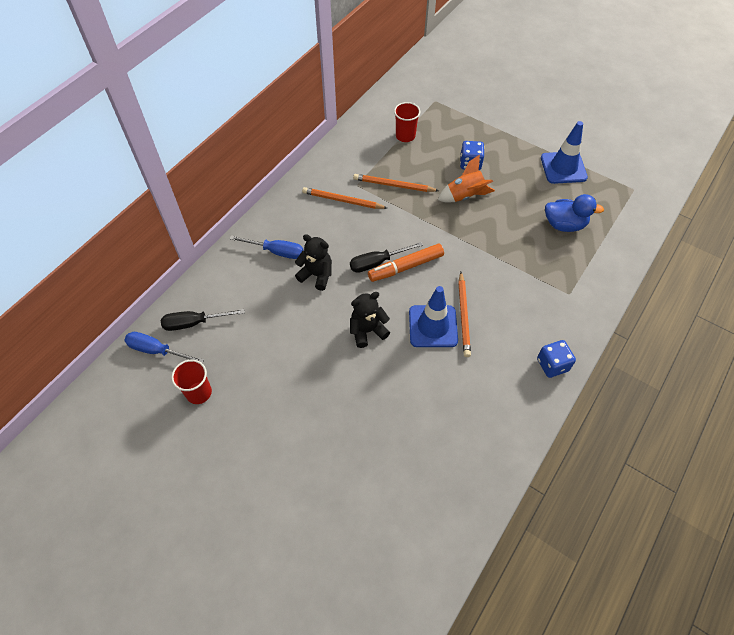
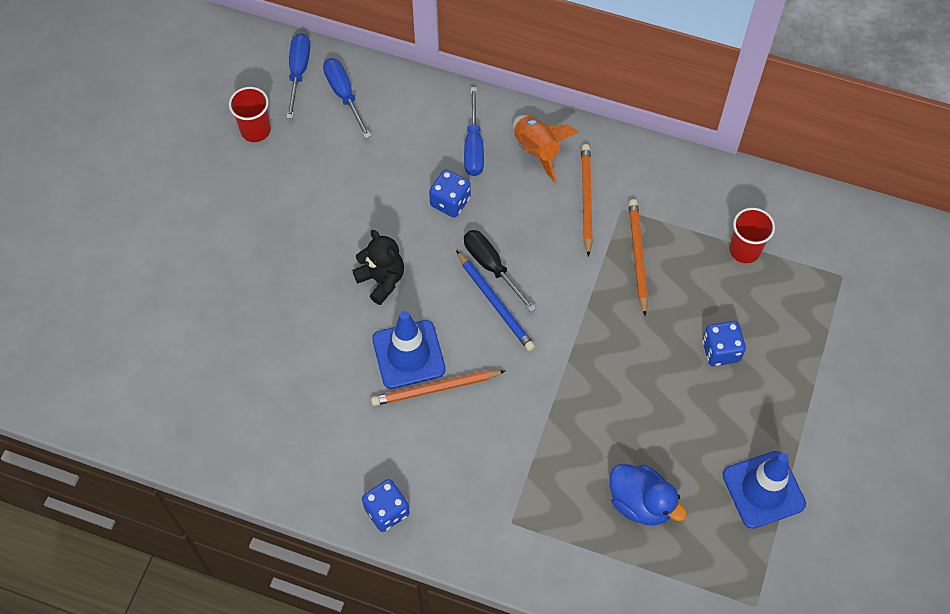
camera: 75 degrees right, 5 degrees up
black screwdriver [161,309,245,331] -> blue screwdriver [323,58,371,139]
black teddy bear [295,234,332,291] -> blue dice [429,169,471,218]
orange marker [368,243,444,282] -> blue pencil [456,250,535,351]
orange rocket [438,154,495,203] -> orange rocket moved to [513,115,579,182]
blue duck [545,194,604,232] -> blue duck turned 45 degrees counterclockwise [610,464,687,526]

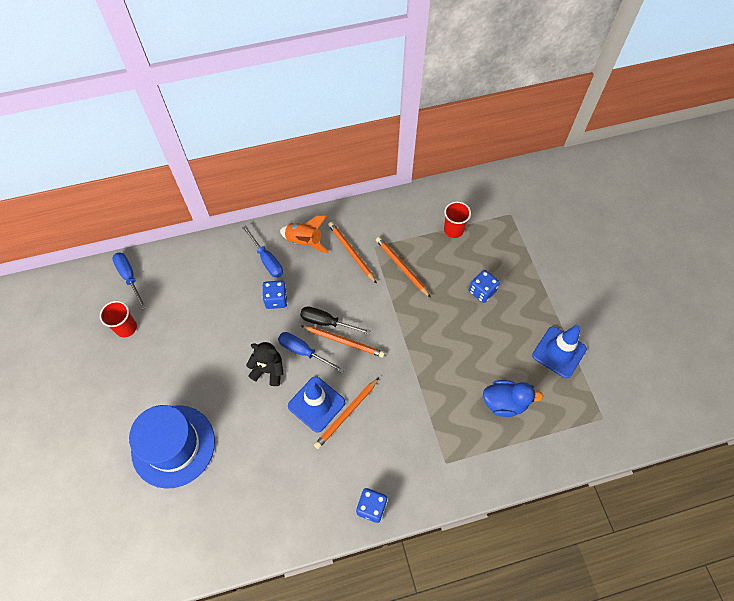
camera: 35 degrees left, 0 degrees up
blue screwdriver [323,58,371,139] -> blue screwdriver moved to [278,332,344,373]
blue pencil [456,250,535,351] -> orange pencil [300,325,385,358]
none -> blue hat [129,405,215,489]

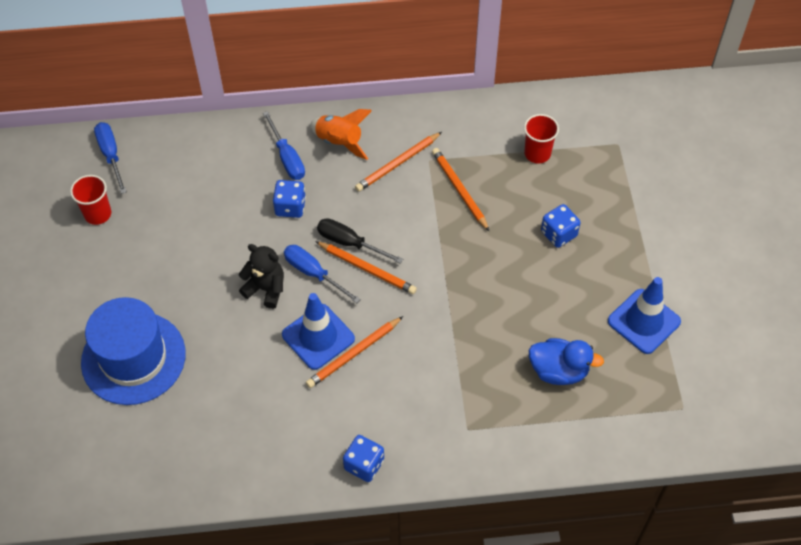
camera: 10 degrees right, 5 degrees down
orange pencil [328,222,377,284] -> orange pencil turned 105 degrees counterclockwise [355,132,442,192]

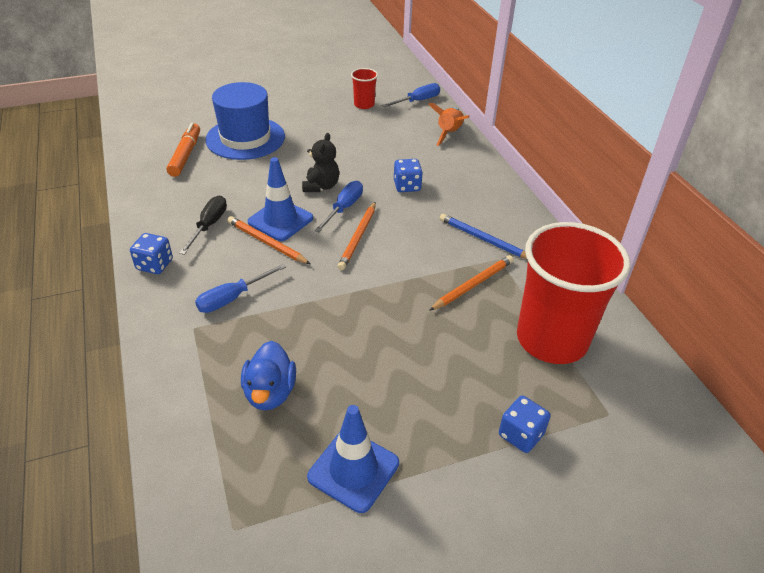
camera: 75 degrees right, 15 degrees down
blue screwdriver [263,111,305,180] -> blue screwdriver moved to [195,264,286,313]
orange rocket [310,109,372,160] -> orange rocket moved to [428,103,469,146]
black screwdriver [317,218,403,264] -> black screwdriver moved to [179,196,227,255]
orange pencil [355,132,442,192] -> blue pencil [439,214,527,259]
red cup [524,114,559,164] -> red cup [517,222,630,364], size x2.31
blue dice [541,204,581,248] -> blue dice moved to [499,396,551,453]
none -> orange marker [166,123,200,177]

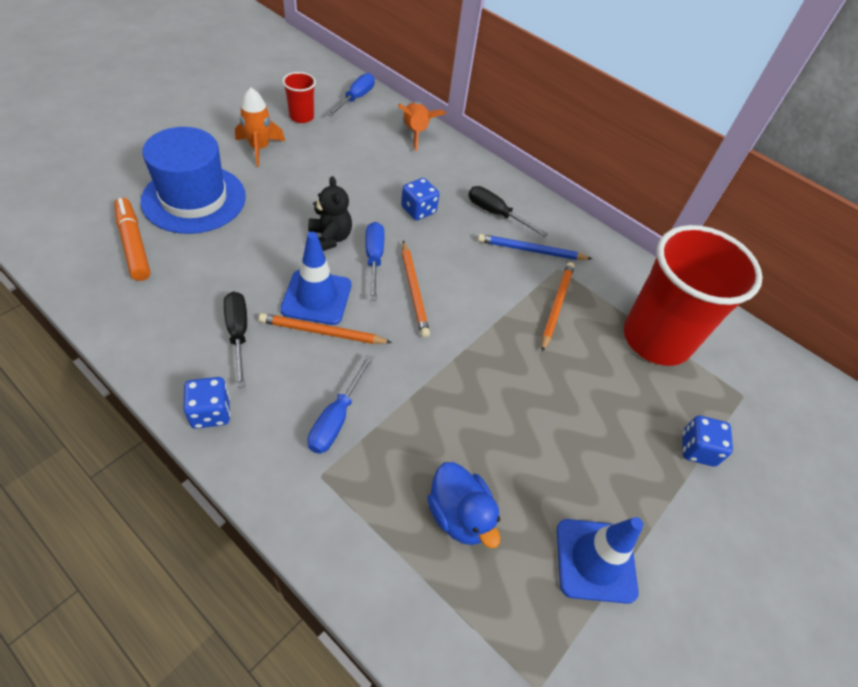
camera: 35 degrees left, 10 degrees up
none -> orange rocket [235,87,285,167]
none -> black screwdriver [468,186,548,237]

